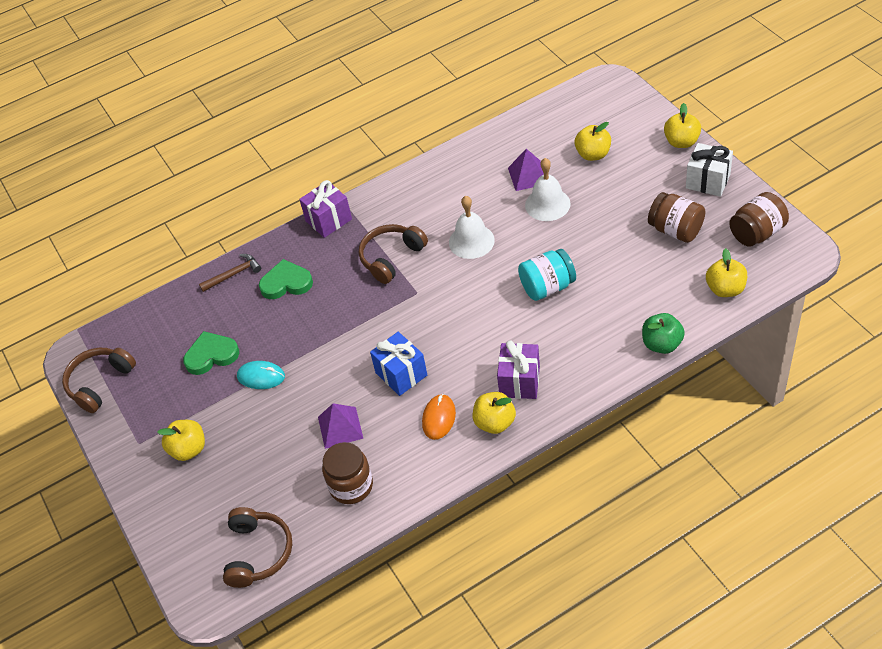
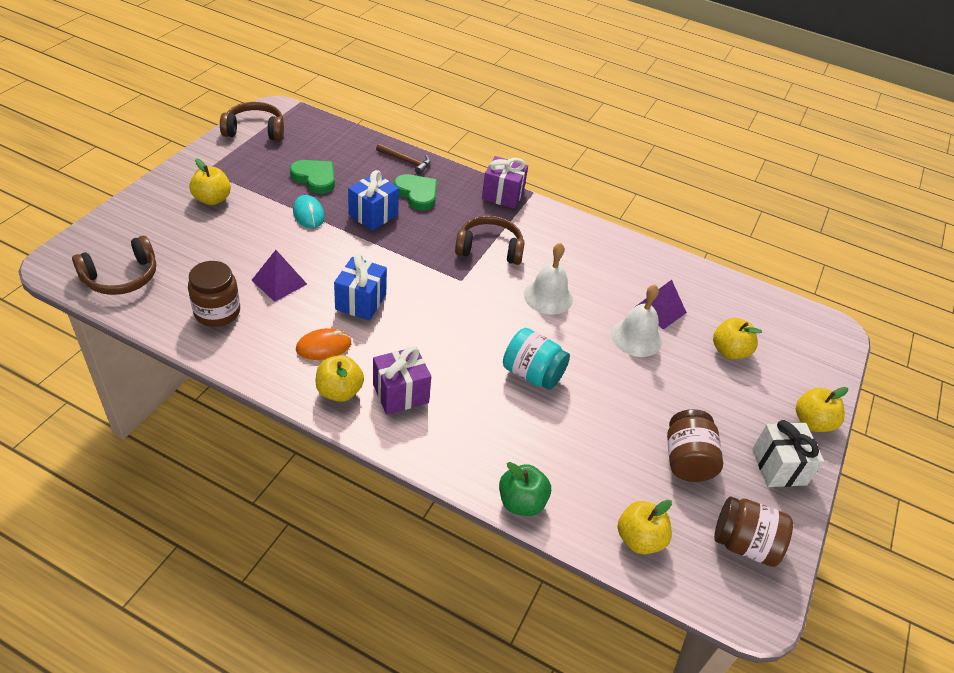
camera: 45 degrees right, 5 degrees down
none -> blue gift [348,170,399,231]

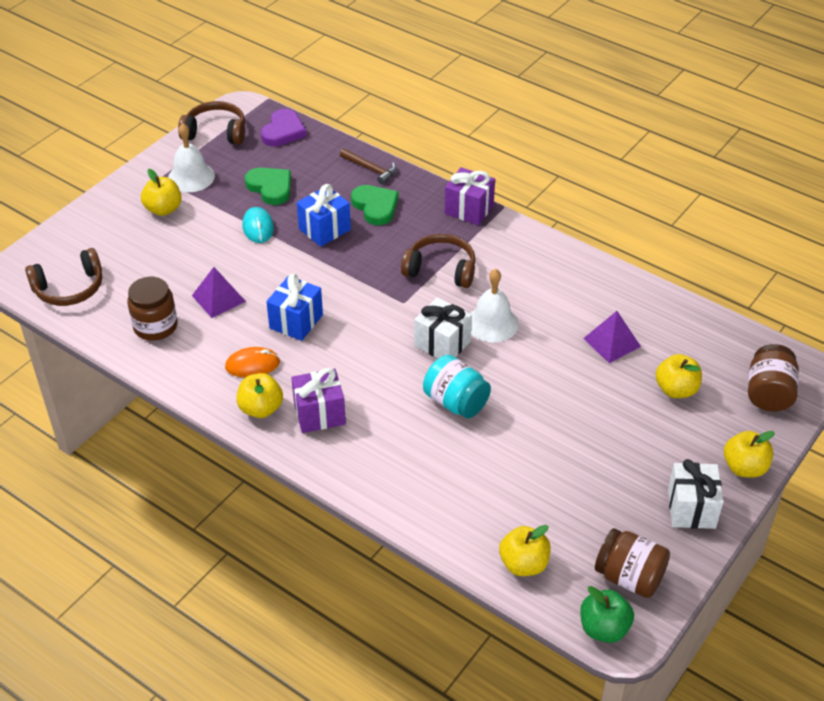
camera: 15 degrees right, 0 degrees up
green apple [499,462,551,516] -> green apple moved to [580,586,634,643]
white bell [611,285,662,357] -> white bell moved to [168,123,215,192]
brown jar [667,409,723,482] -> brown jar moved to [748,344,799,411]
none -> purple heart [261,109,306,146]
none -> white gift [414,297,472,358]

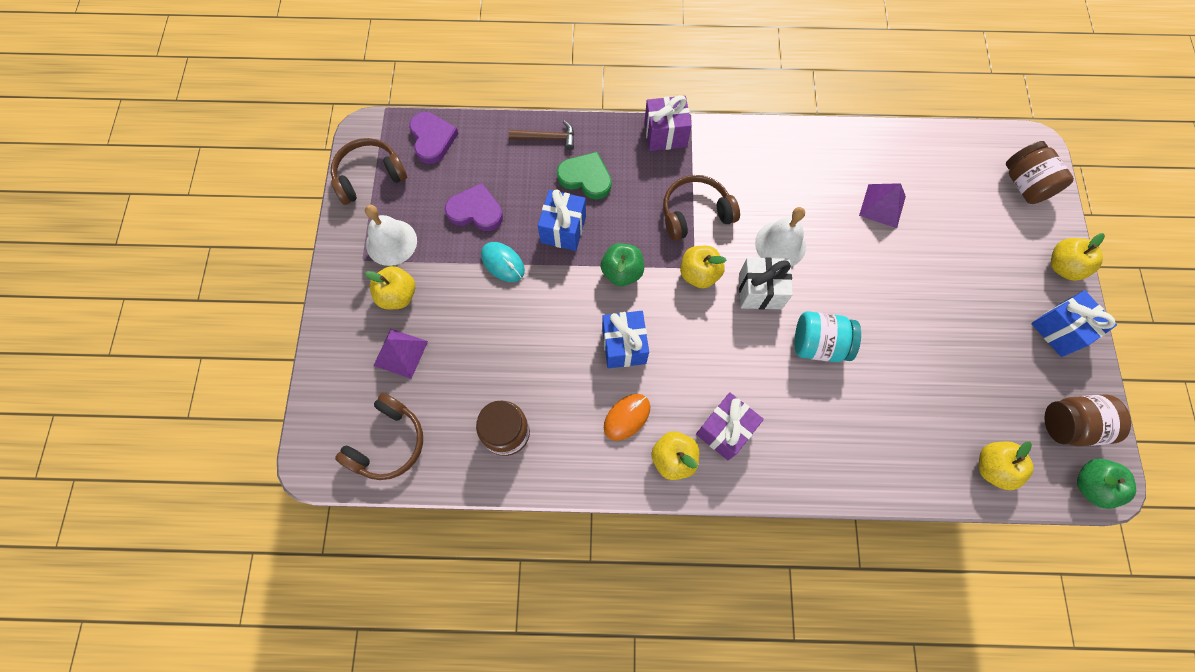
camera: 35 degrees left, 25 degrees up
purple pyramid [192,267,246,318] -> purple pyramid moved to [373,329,428,379]
green heart [245,168,291,205] -> purple heart [445,183,503,231]
yellow apple [656,354,702,398] -> yellow apple moved to [680,246,726,288]
white gift [668,459,723,529] -> blue gift [1031,290,1117,357]
none -> green apple [601,243,644,286]

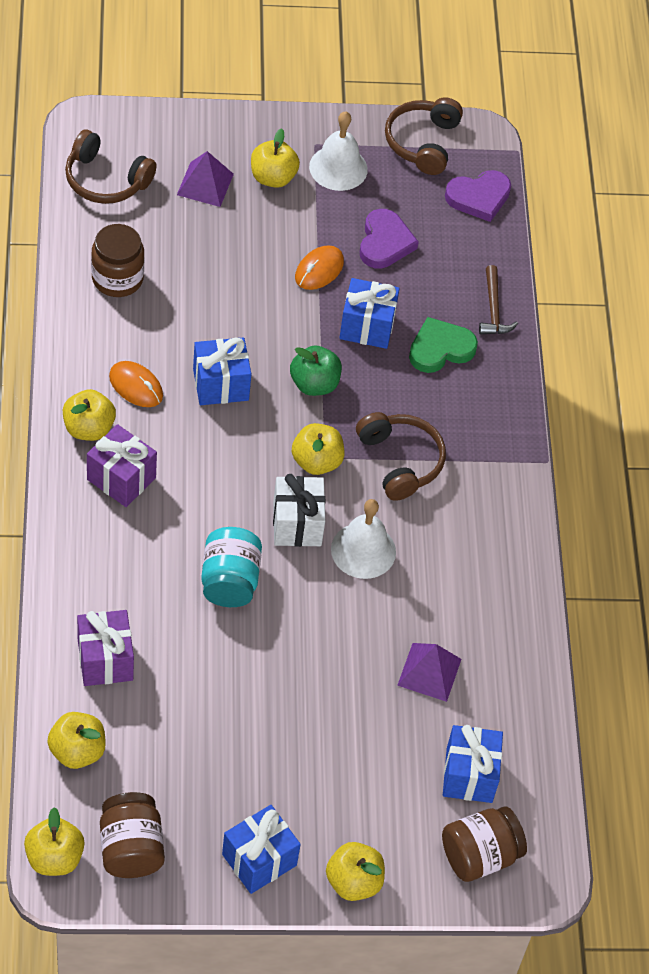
camera: 80 degrees right, 15 degrees down
brown headphones [331,138,407,205] -> brown headphones turned 135 degrees counterclockwise [385,98,463,175]
turquoise mouse [481,242,525,282] -> orange mouse [295,245,344,290]
green heart [557,152,612,200] -> green heart turned 135 degrees counterclockwise [409,317,478,373]
purple gift [644,95,692,151] -> purple gift moved to [77,610,134,686]
green apple [1077,459,1136,509] -> yellow apple [24,807,85,876]
none -> blue gift [443,725,503,803]

